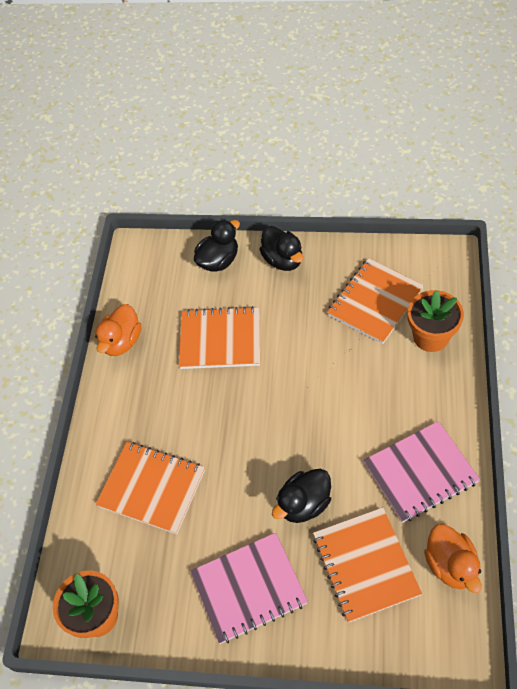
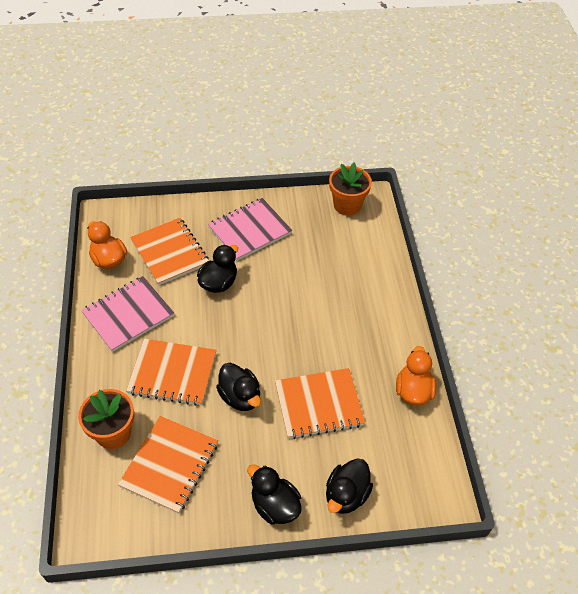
camera: 160 degrees right, 5 degrees down
orange notebook [96,442,205,534] -> orange notebook moved to [126,339,216,406]
none -> black duck [216,363,261,411]

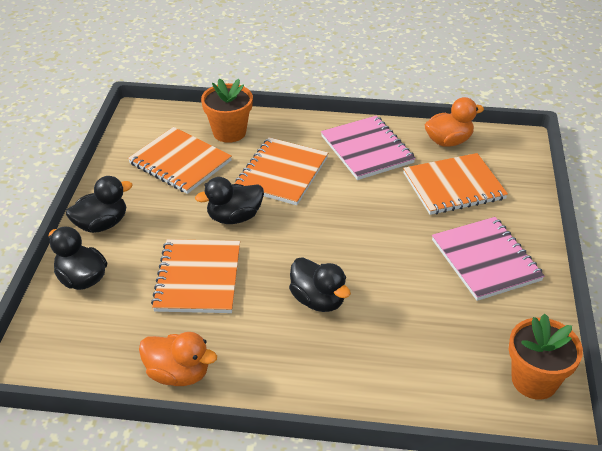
camera: 105 degrees right, 10 degrees down
black duck [197,245,238,293] -> black duck moved to [289,257,351,312]

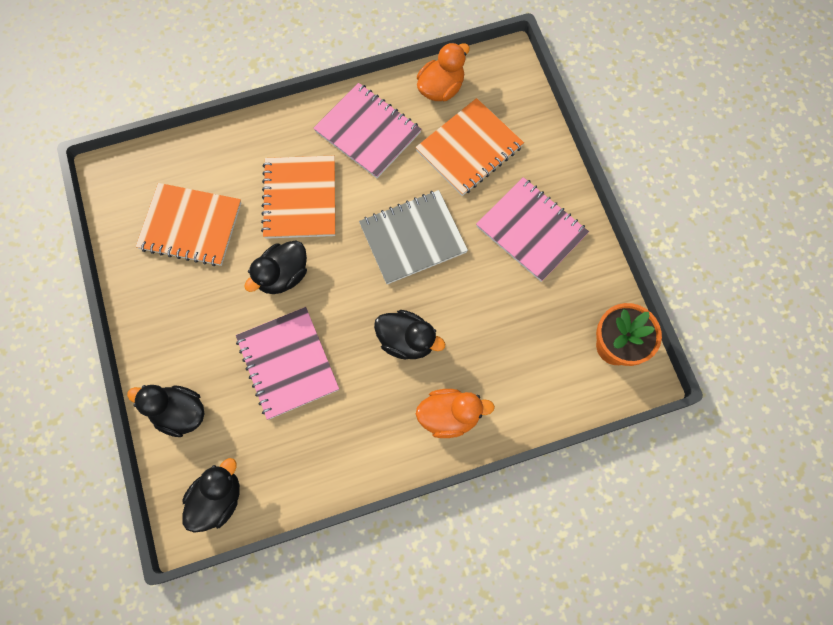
camera: 25 degrees left, 30 degrees up
black duck [66,176,133,233] -> black duck moved to [182,458,240,533]
orange duck [139,332,217,386] -> orange duck moved to [416,389,495,438]
orange notebook [151,239,240,313] -> pink notebook [236,307,339,420]
orange flower pot [201,78,253,143] -> none
none -> grey notebook [359,190,468,284]

